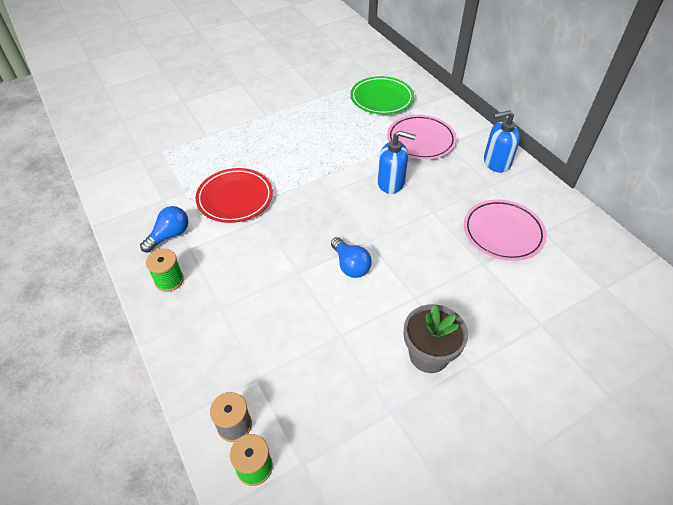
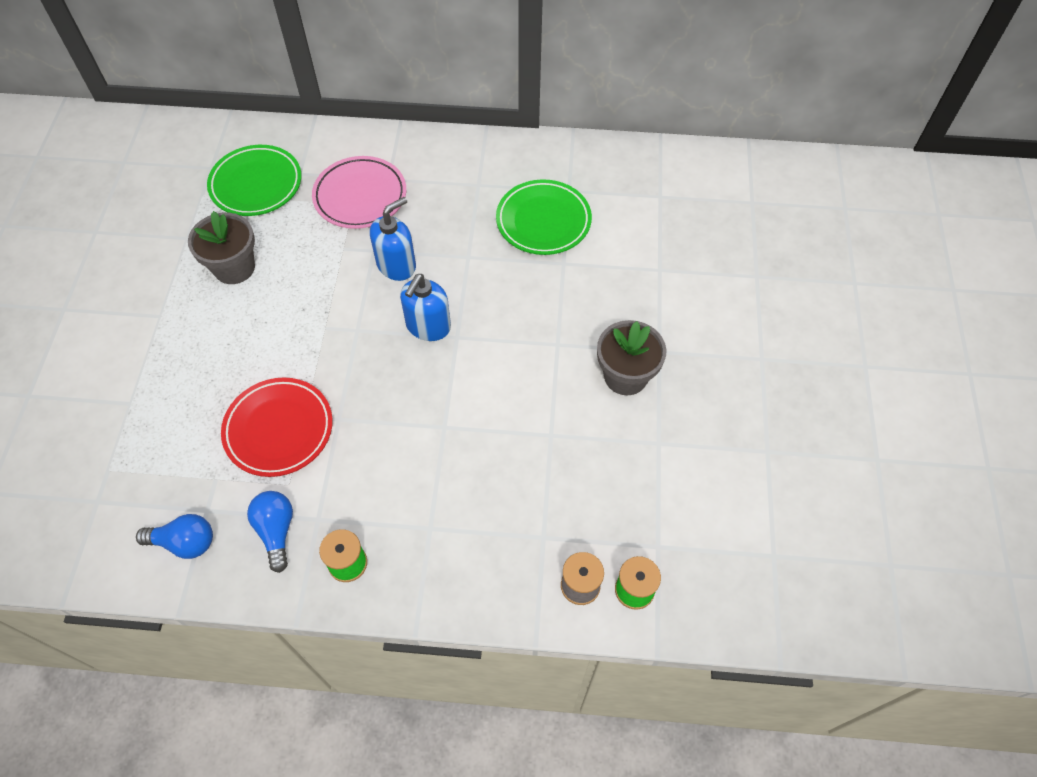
camera: 55 degrees left, 10 degrees up
blue light bulb [331,237,372,278] -> blue light bulb moved to [136,514,213,559]
pink plate [464,199,547,261] -> green plate [496,179,592,255]
blue soap dispenser [484,110,520,173] -> blue soap dispenser moved to [400,274,451,341]
none -> grey flower pot [188,211,255,284]

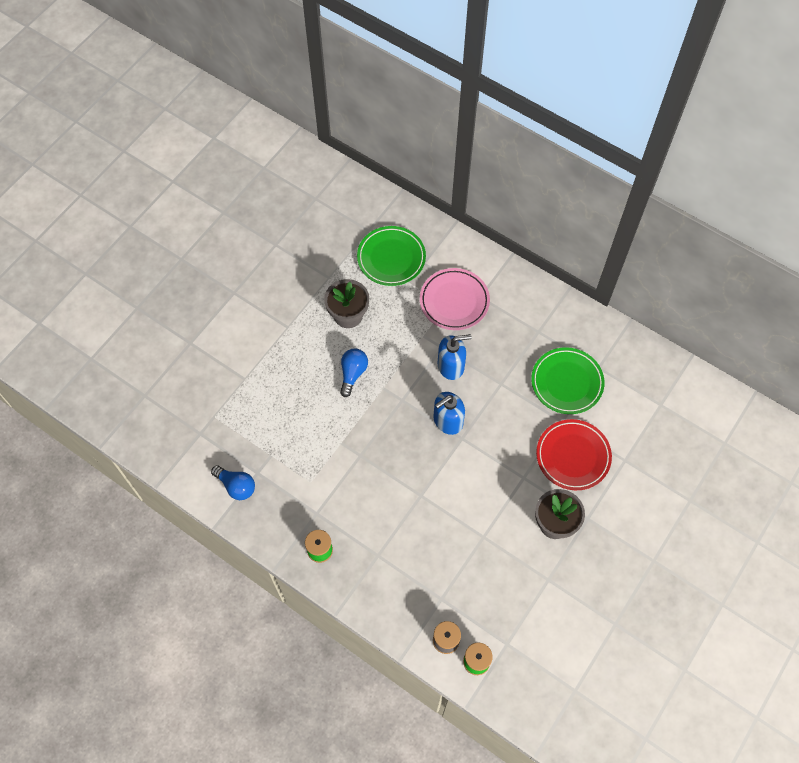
camera: 30 degrees right, 5 degrees up
red plate [221,378,333,477] -> red plate moved to [536,419,612,490]
blue light bulb [247,491,293,573] -> blue light bulb moved to [340,348,368,397]

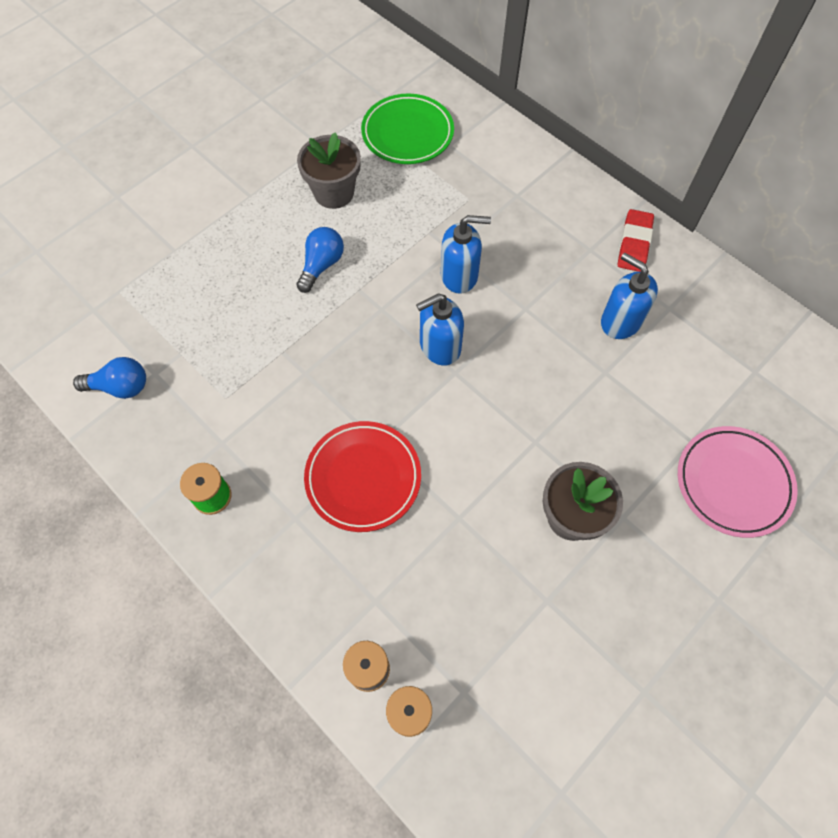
camera: 10 degrees right, 0 degrees up
blue light bulb [211,465,255,500] -> blue light bulb turned 45 degrees counterclockwise [73,357,146,399]
pink plate [420,268,490,330] -> pink plate moved to [678,426,798,538]
green plate [531,347,605,414] -> blue soap dispenser [601,253,658,339]
red plate [536,419,612,490] -> red plate moved to [304,421,421,532]
none -> red eraser [618,209,654,272]

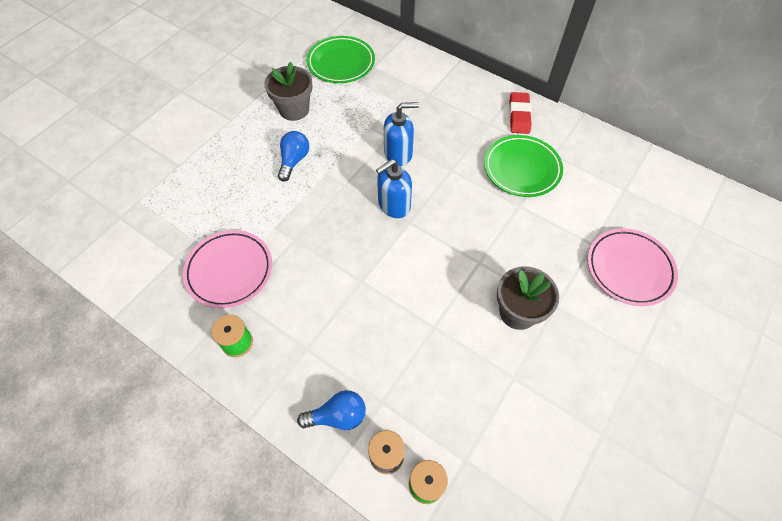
camera: 10 degrees left, 5 degrees down
blue light bulb [73,357,146,399] -> blue light bulb moved to [297,390,366,430]
red plate [304,421,421,532] -> none
blue soap dispenser [601,253,658,339] -> green plate [484,135,563,197]
none -> pink plate [183,230,272,308]

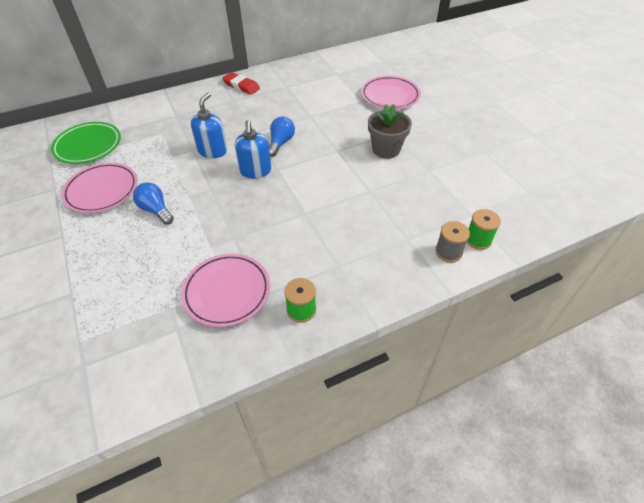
camera: 60 degrees left, 10 degrees down
grey flower pot [264,62,313,121] -> pink plate [61,162,138,213]
blue light bulb [297,390,366,430] -> blue light bulb moved to [269,116,295,156]
green plate [484,135,563,197] -> none

